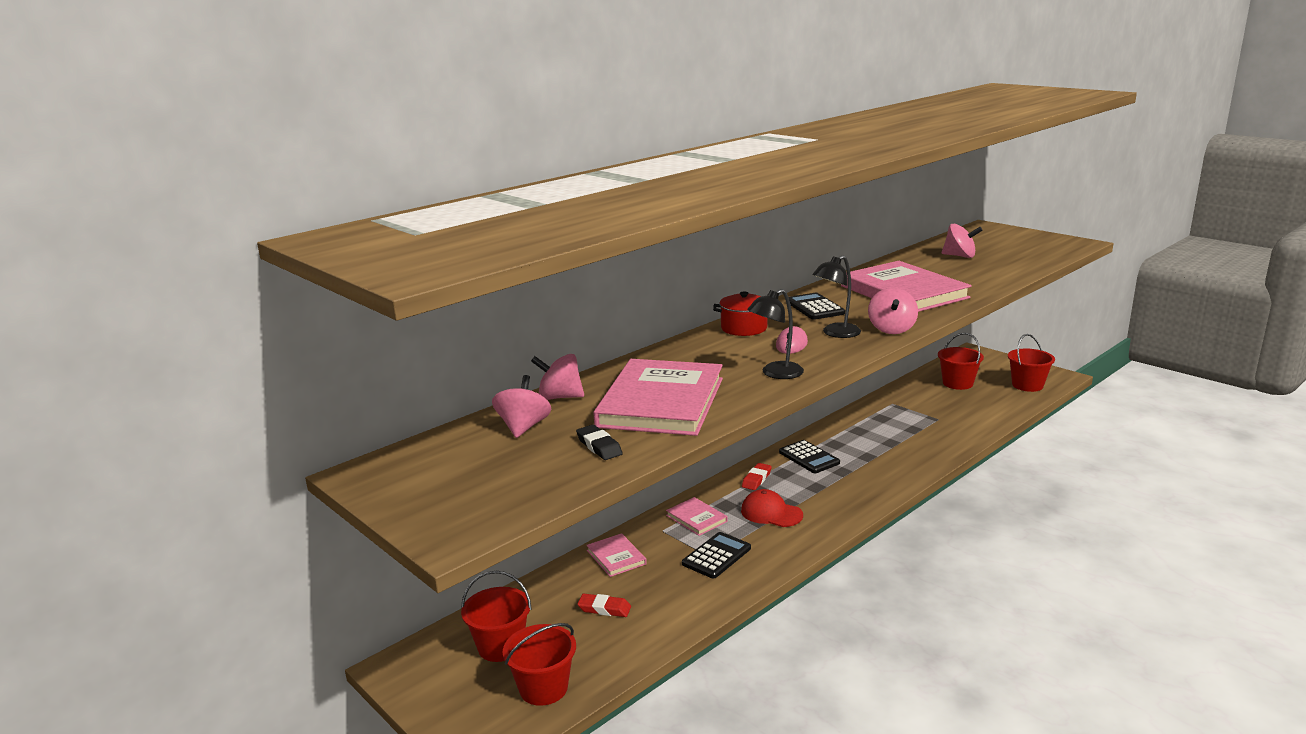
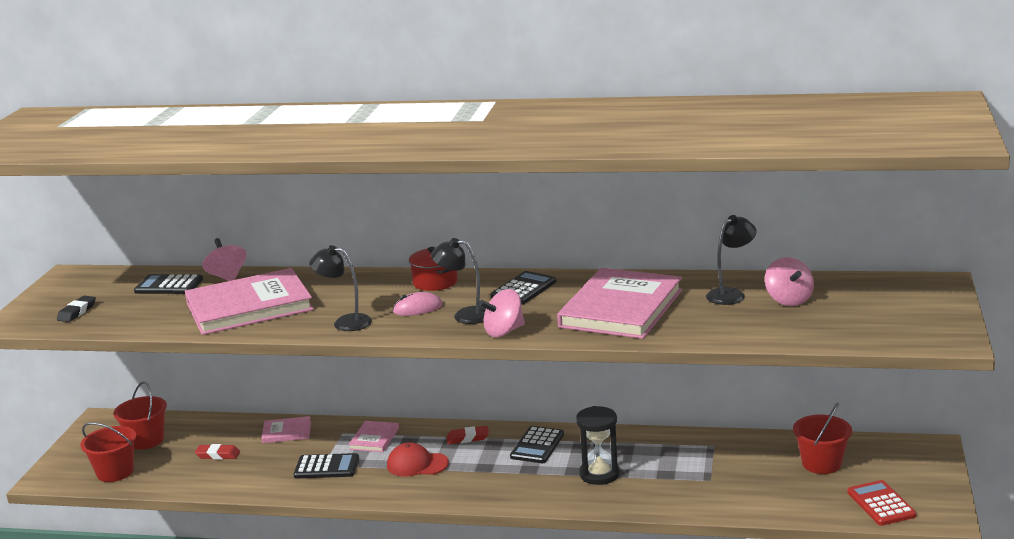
camera: 55 degrees right, 0 degrees up
pink spinning top [492,375,551,438] -> black calculator [134,274,203,294]
black eraser [576,425,623,460] -> black eraser moved to [57,296,96,322]
red eraser [577,594,631,617] -> red eraser turned 60 degrees counterclockwise [195,444,240,459]
pink book [586,533,647,577] -> pink book turned 60 degrees clockwise [261,416,311,443]
red cap [741,489,803,527] -> red cap turned 75 degrees counterclockwise [387,442,449,477]
red bucket [1008,334,1055,392] -> red calculator [847,480,917,526]
none -> black hourglass [576,406,620,485]
none -> black lamp [706,215,757,305]

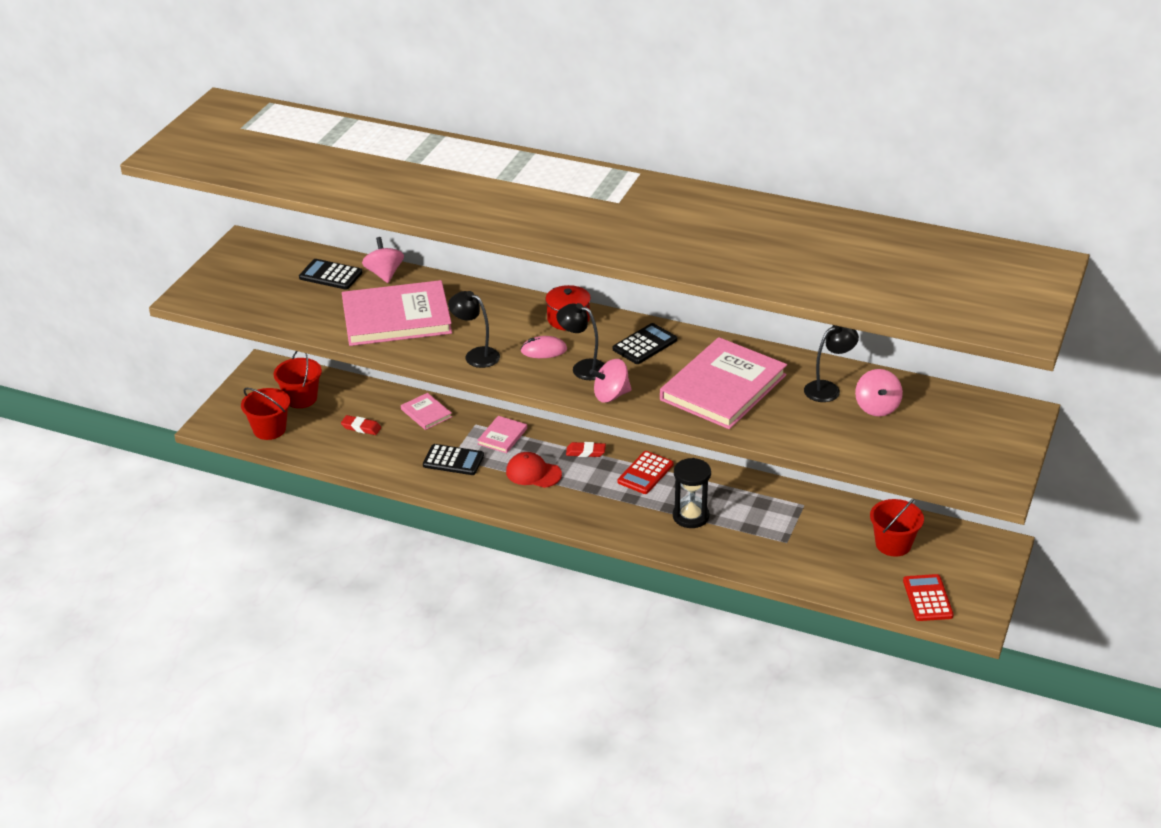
camera: 10 degrees right, 15 degrees up
black eraser [57,296,96,322] -> none
pink book [261,416,311,443] -> pink book turned 45 degrees clockwise [401,393,452,430]
black calculator [510,426,564,463] -> red calculator [618,451,673,494]

